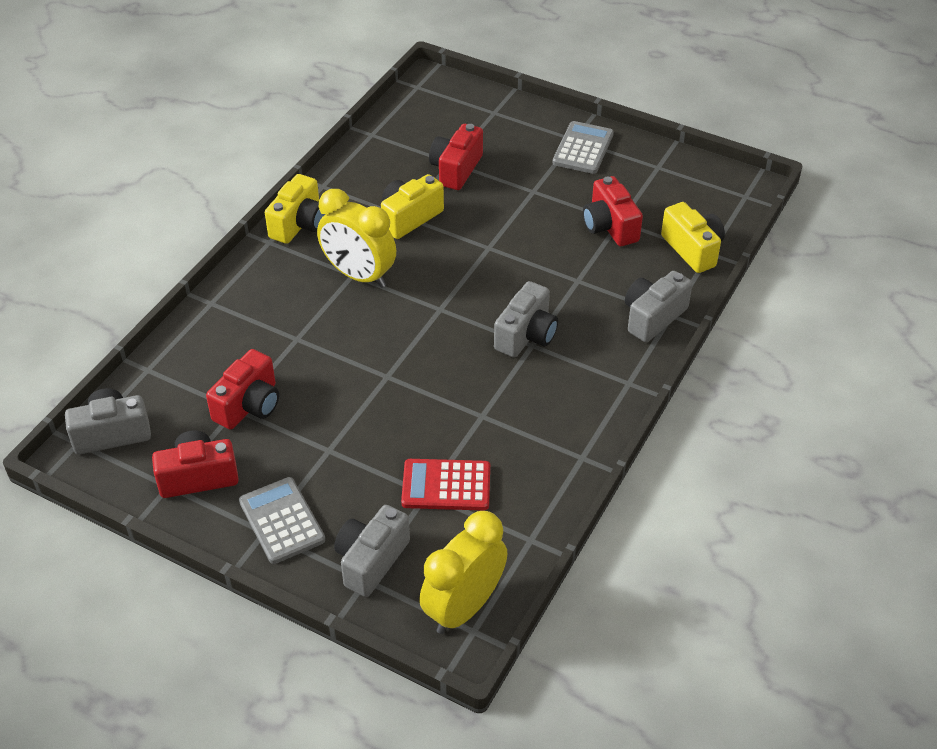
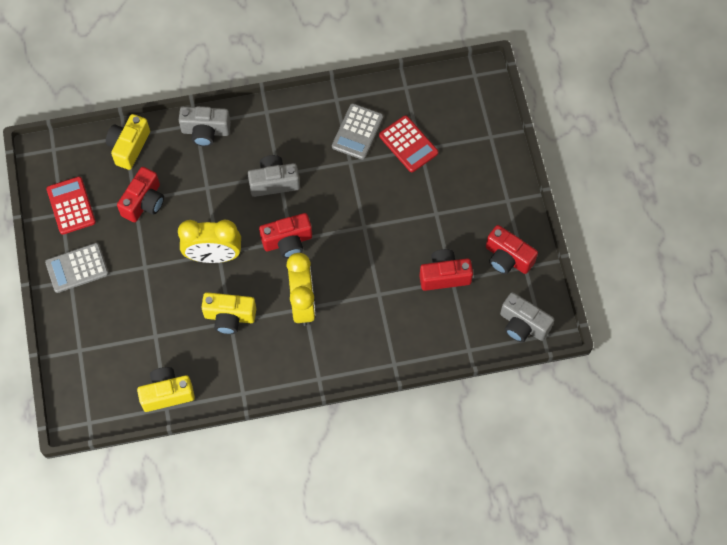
camera: 130 degrees left, 20 degrees up
grey calculator [239,477,325,564] -> grey calculator moved to [332,104,383,160]
yellow camera [265,174,325,244] -> yellow camera moved to [137,367,195,412]
grey camera [334,505,410,597] -> none
yellow clock [419,511,507,634] -> yellow clock moved to [178,220,241,263]
red camera [429,124,483,190] -> red camera moved to [259,213,312,258]
none -> red calculator [46,176,96,235]

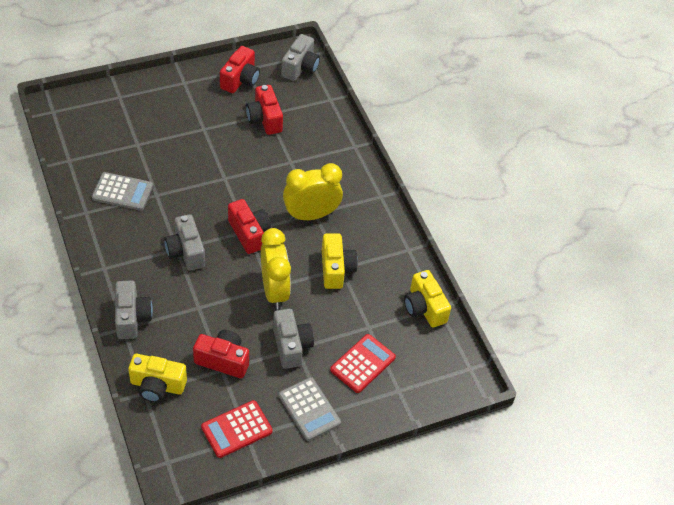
camera: 105 degrees left, 15 degrees down
red calculator [379,115,438,172] -> red calculator moved to [330,334,396,393]
none -> grey camera [273,309,314,369]

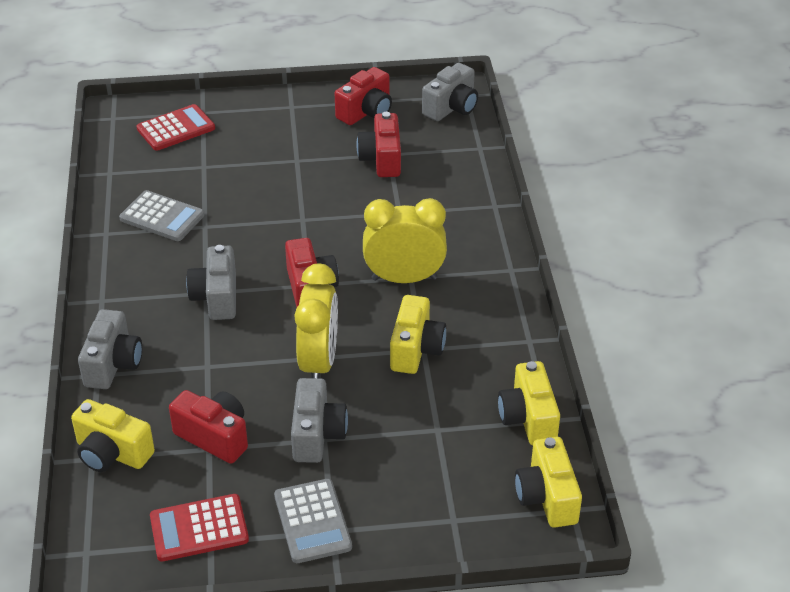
camera: 20 degrees right, 10 degrees down
red calculator [330,334,396,393] -> red calculator moved to [137,104,215,151]
none -> yellow camera [515,437,582,528]

